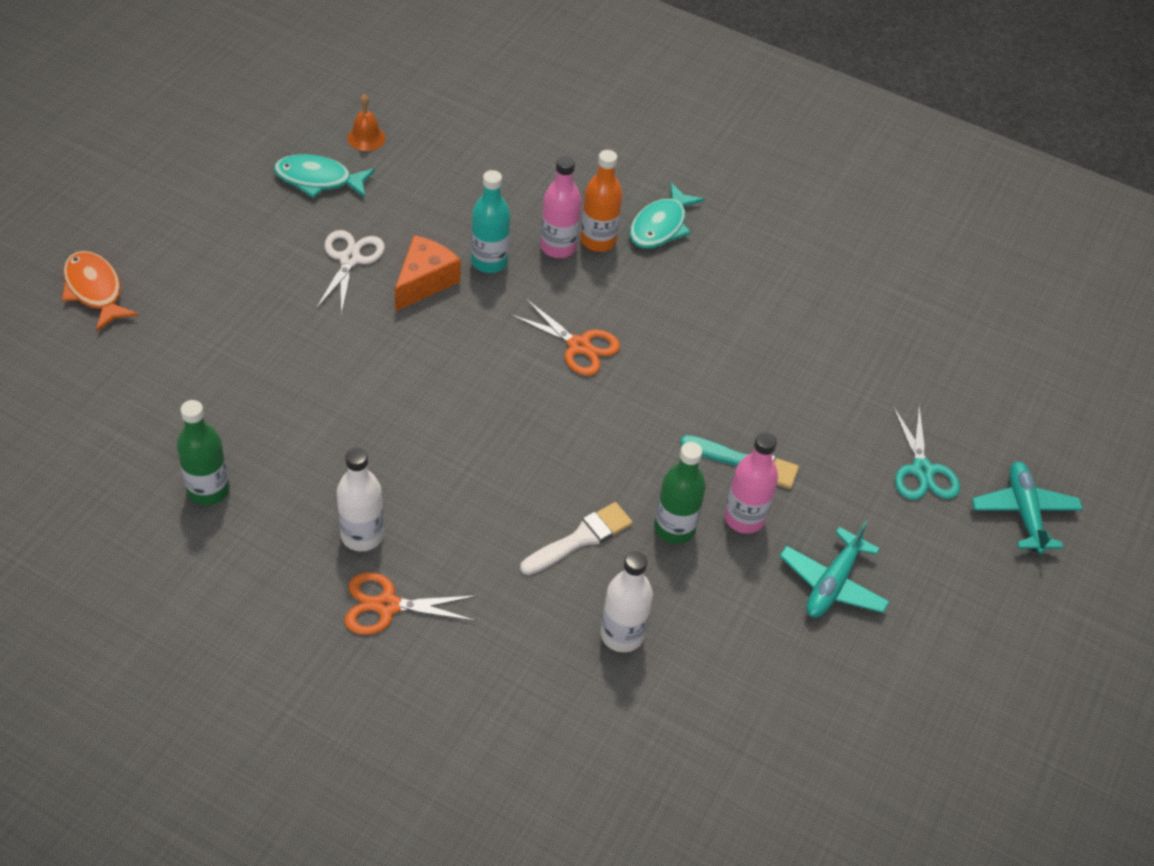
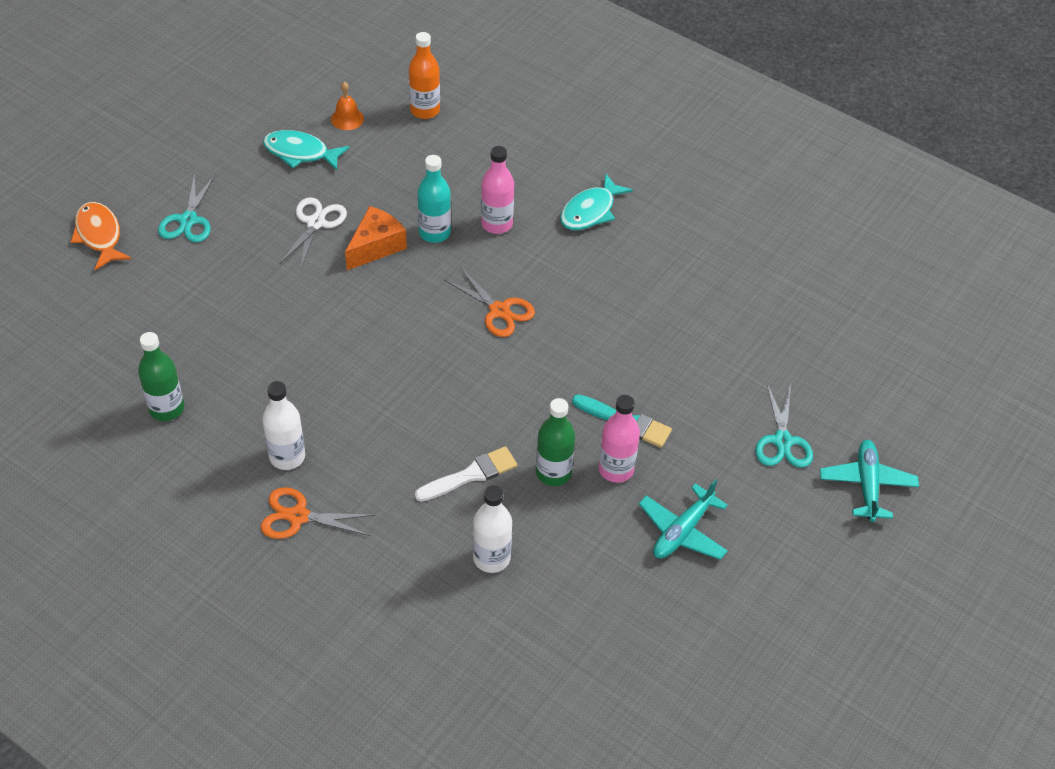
camera: 10 degrees right, 0 degrees up
orange bottle [581,150,622,252] -> orange bottle moved to [409,32,440,119]
none -> turquoise scissors [158,172,215,242]

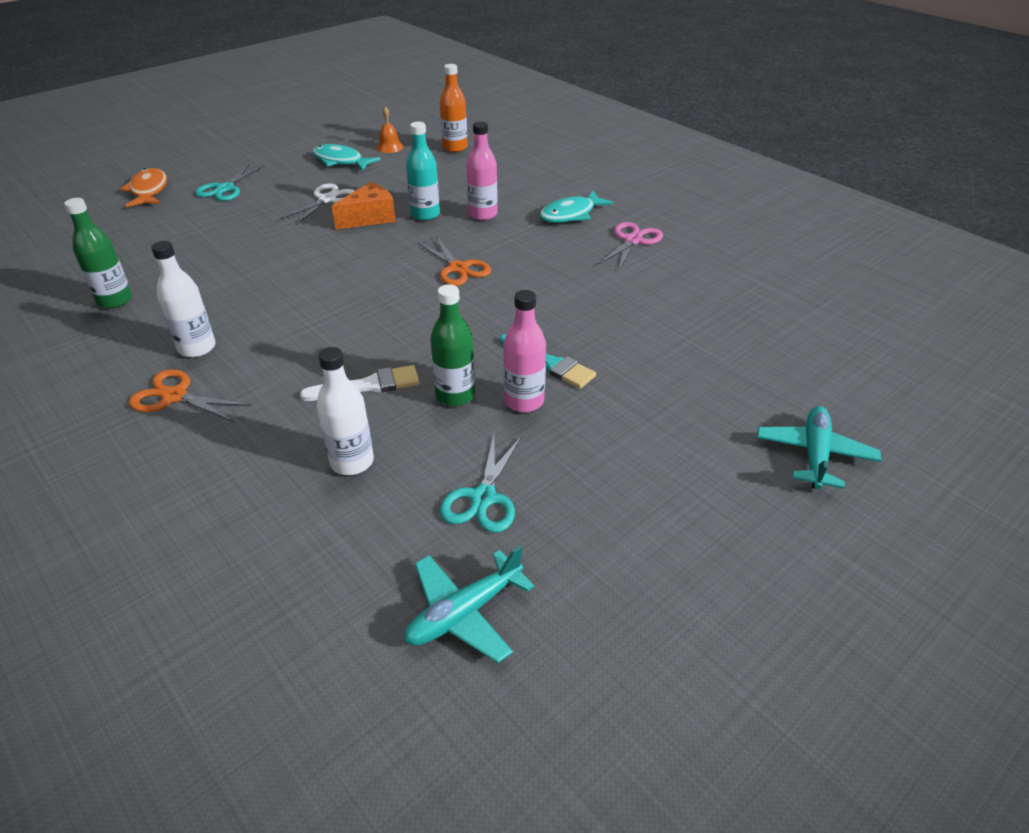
camera: 15 degrees right, 10 degrees down
turquoise plane [639,479,728,560] -> turquoise plane moved to [404,546,534,663]
turquoise scissors [755,383,813,468] -> turquoise scissors moved to [440,434,522,533]
none -> pink scissors [598,222,663,270]

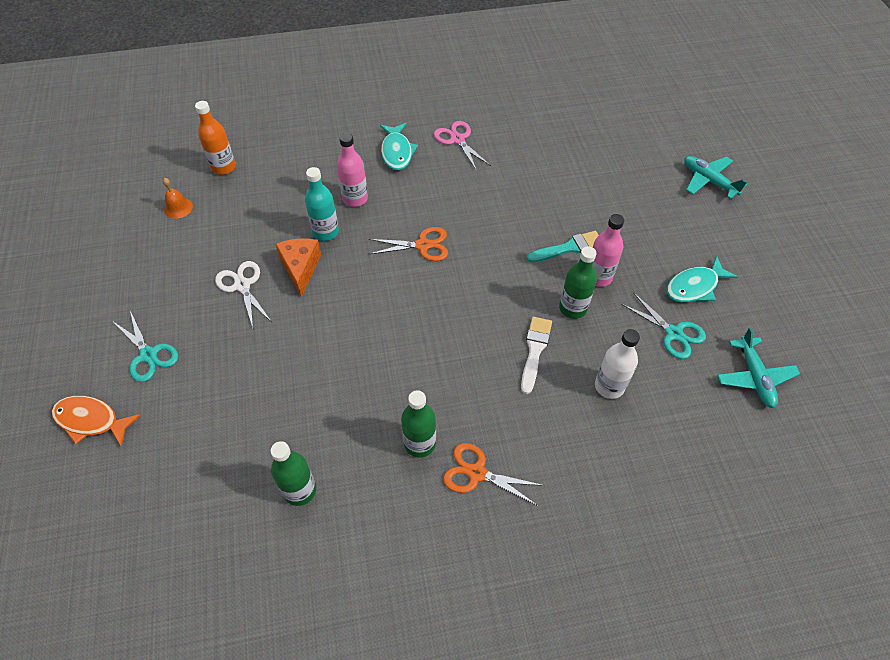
camera: 60 degrees left, 15 degrees up
orange scissors [129,369,251,422] -> orange scissors turned 60 degrees clockwise [443,443,545,506]
white bottle [151,241,216,357] -> green bottle [401,390,436,458]
turquoise fish [313,144,381,171] -> turquoise fish moved to [666,256,738,302]

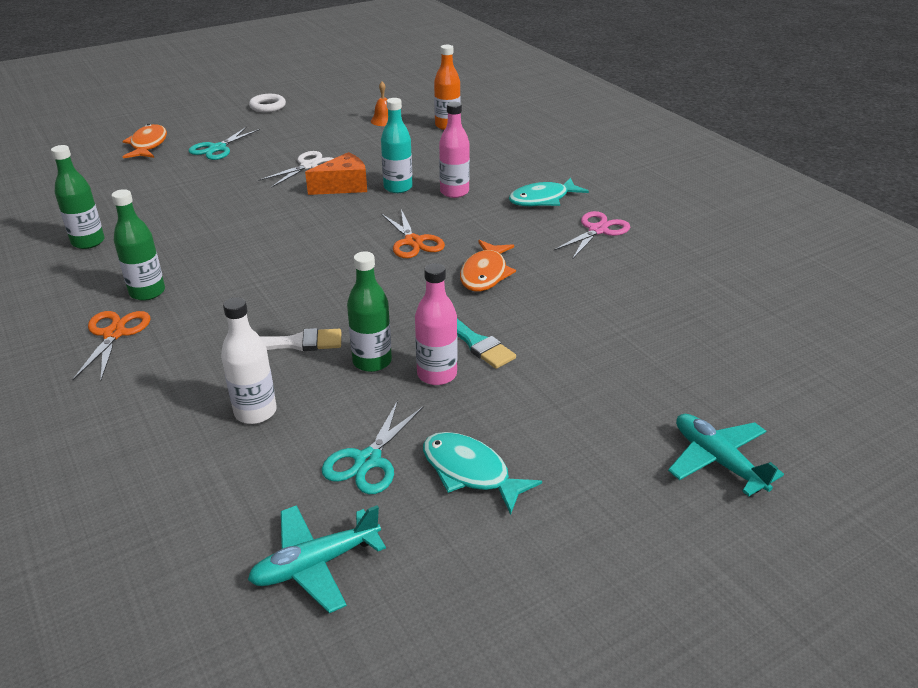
camera: 70 degrees right, 20 degrees down
turquoise plane [684,156,747,199] -> turquoise plane turned 60 degrees counterclockwise [668,414,784,496]
none -> white ring [249,94,286,112]
none -> orange fish [460,240,516,291]

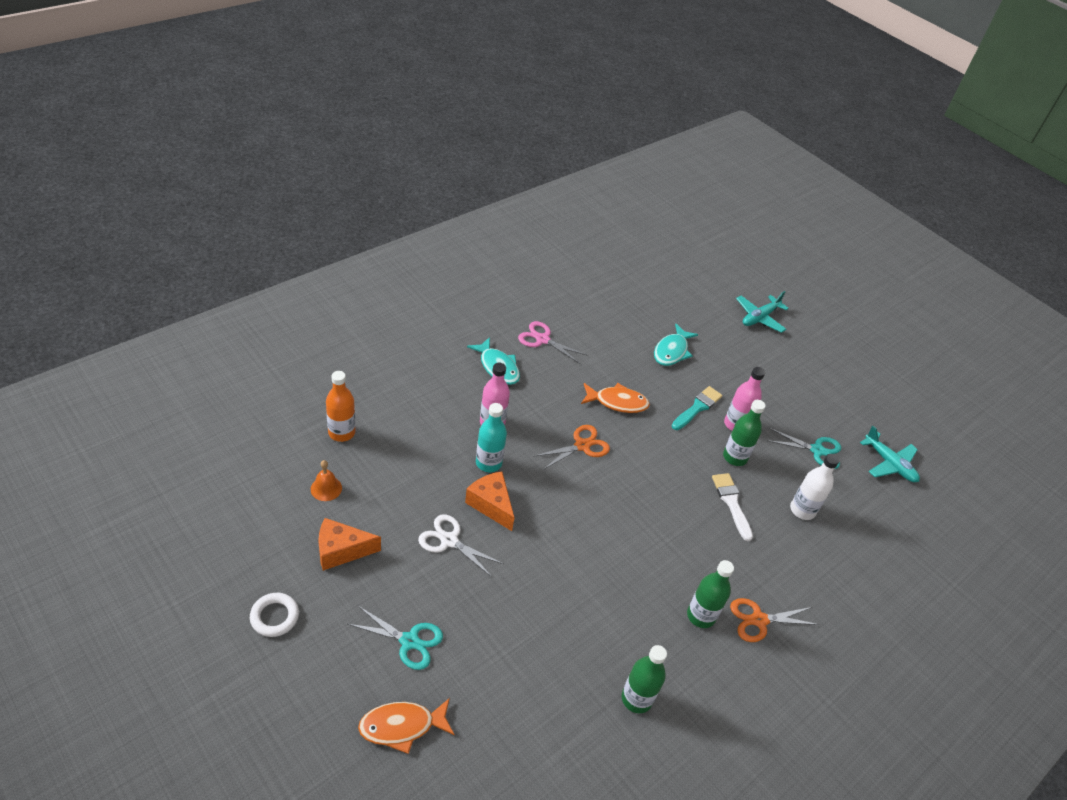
camera: 105 degrees left, 10 degrees up
turquoise fish [423,432,542,515] -> turquoise fish moved to [654,324,698,366]
none -> orange cheese [318,518,381,571]

